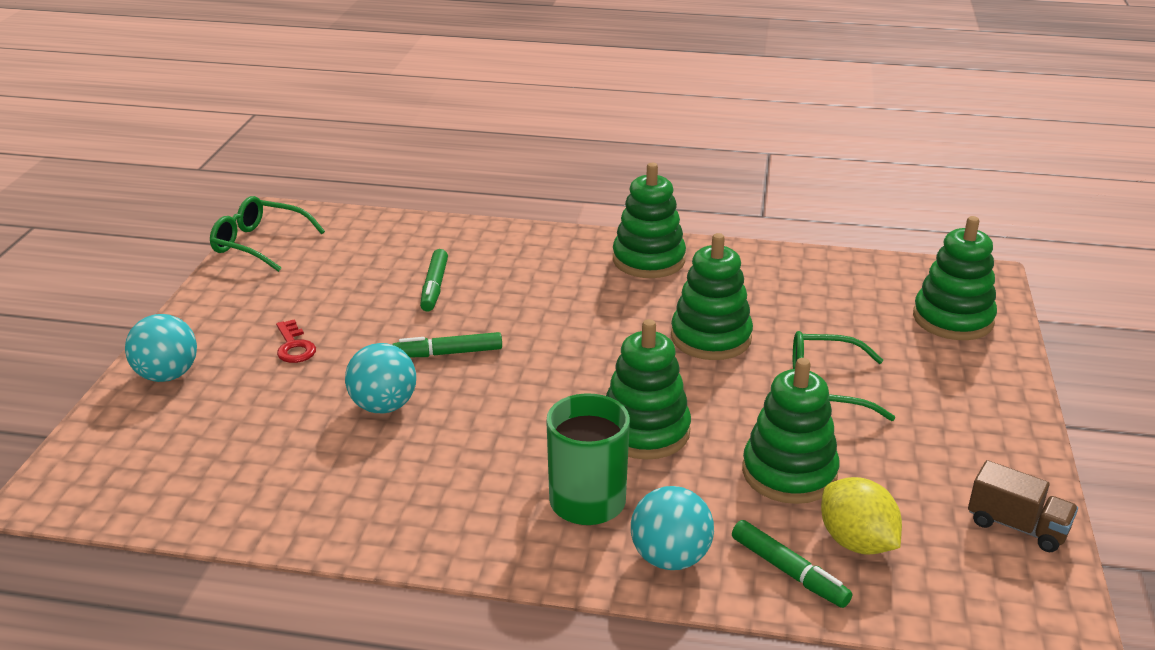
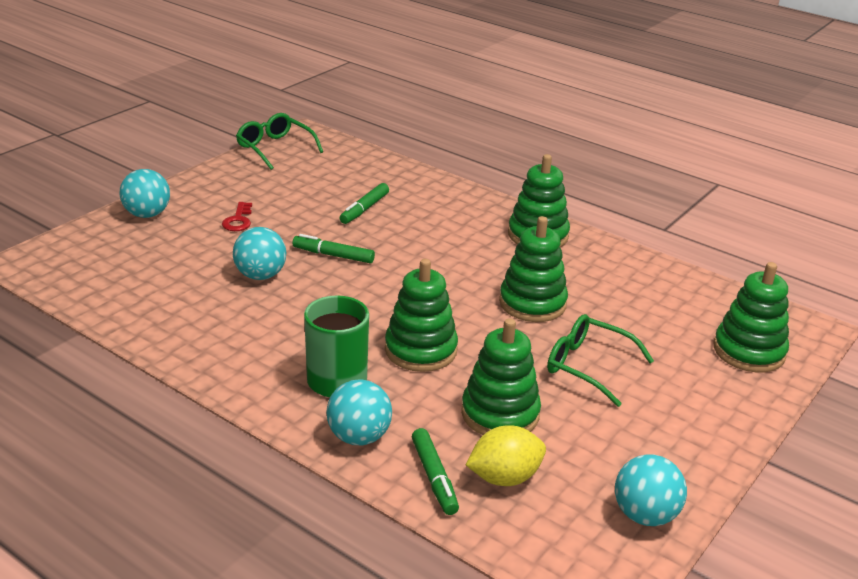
camera: 25 degrees right, 0 degrees up
yellow lemon [821,477,902,554] -> yellow lemon turned 75 degrees clockwise [466,425,546,486]
brown truck [968,460,1078,552] -> turquoise ball [615,454,687,526]

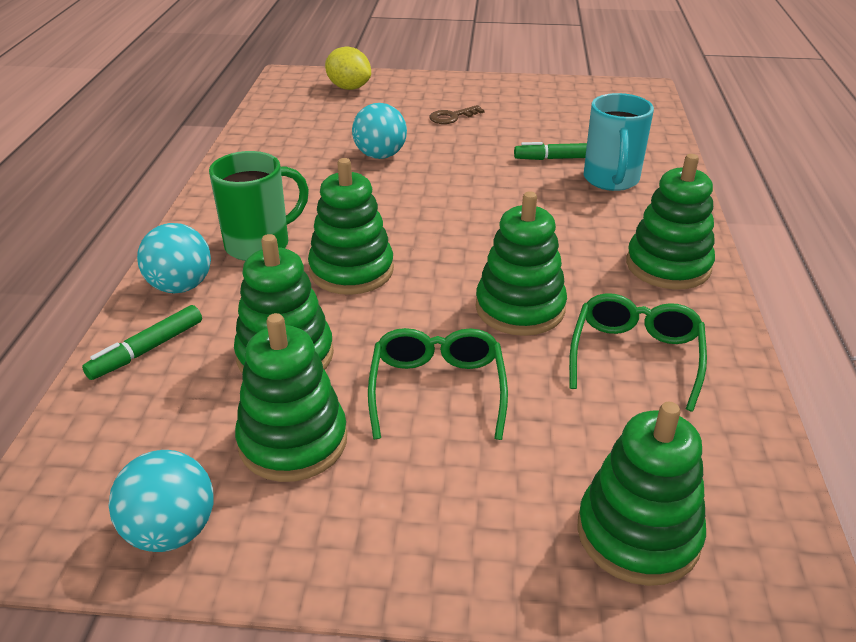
camera: 60 degrees right, 5 degrees up
turquoise ball [120,169,170,218] -> none
red key [222,202,252,231] -> brown key [429,105,484,124]
green glasses [236,113,323,170] -> green glasses moved to [569,293,707,412]
green marker [293,234,375,264] -> none
yellow lemon [466,425,546,486] -> yellow lemon moved to [325,47,371,90]
none -> green stacking toy [235,313,347,482]
none -> turquoise mug [584,93,654,191]

